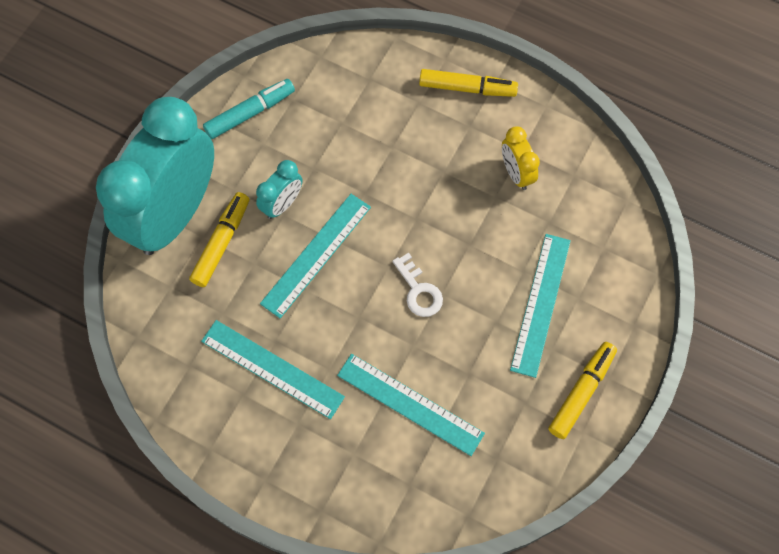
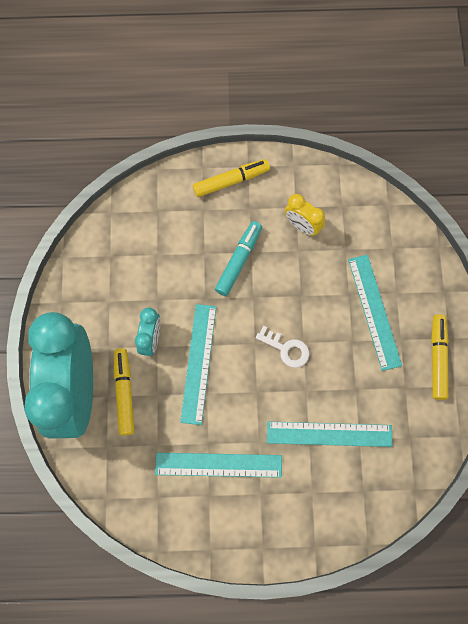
camera: 30 degrees left, 5 degrees up
turquoise marker [203,79,295,139] -> turquoise marker moved to [215,221,262,296]

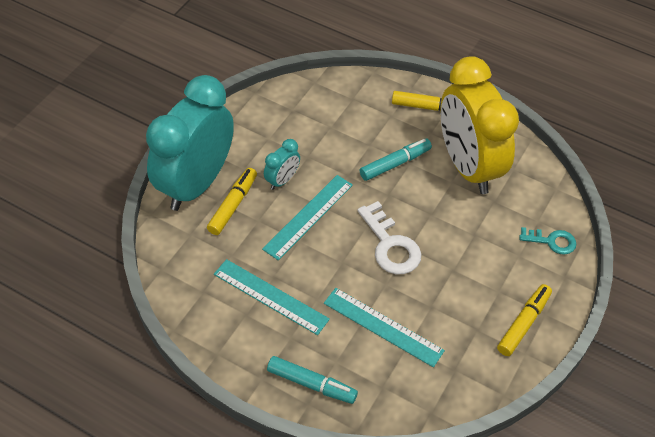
camera: 30 degrees right, 20 degrees down
white key [256,325,309,368] -> white key [357,201,421,274], size x1.58
yellow clock [285,194,325,236] -> yellow clock [440,56,519,194], size x2.44
turquoise ruler [348,255,402,371] -> none
none -> turquoise marker [267,356,358,404]
none -> turquoise key [519,227,576,255]

